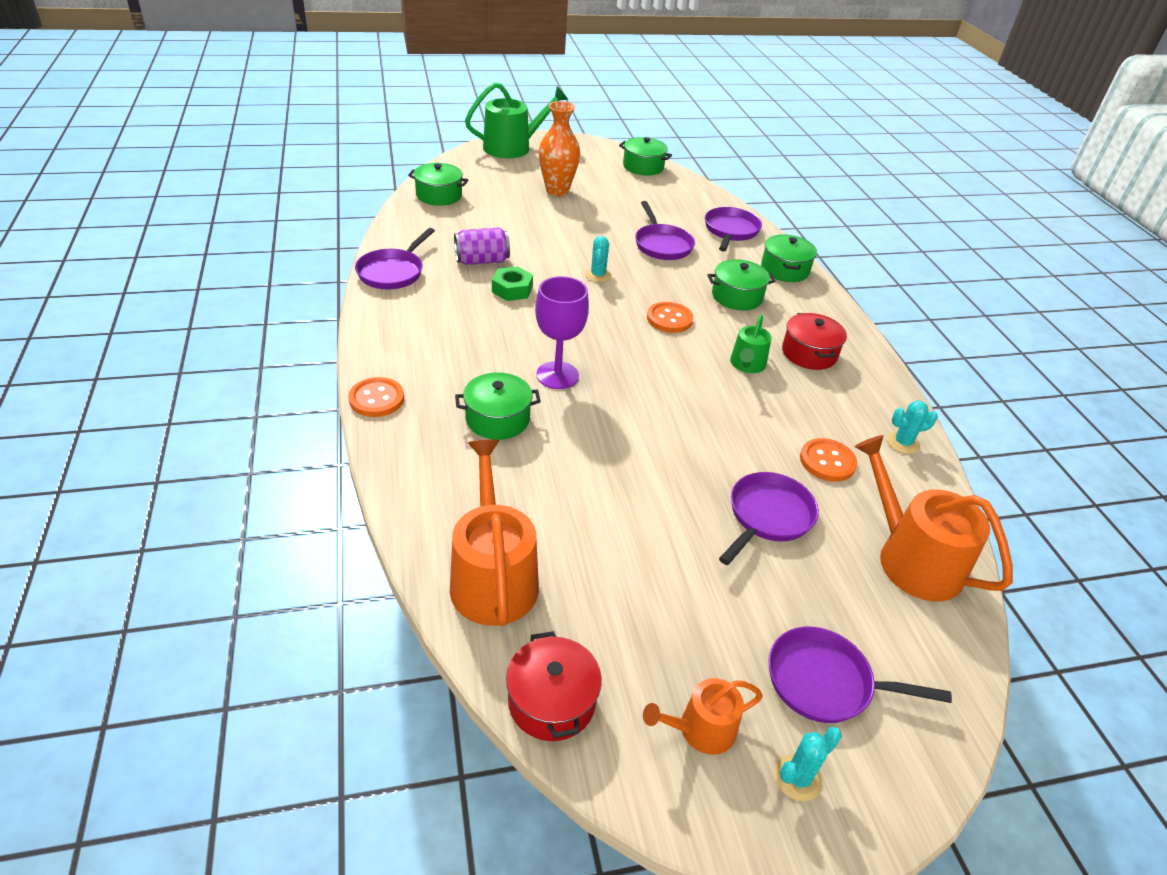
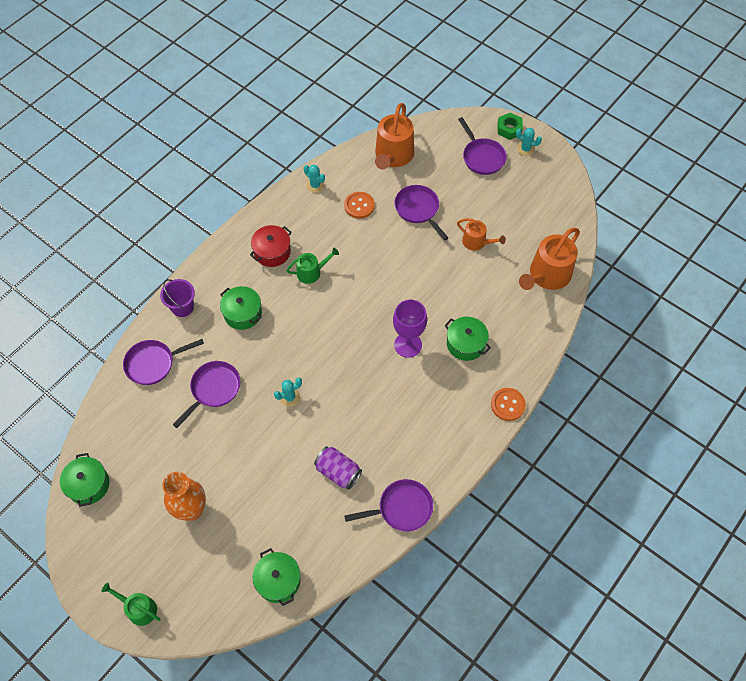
camera: 125 degrees left, 20 degrees up
green watering can [465,82,568,158] -> green watering can [101,583,161,626], size x0.56
green nut [492,266,533,301] -> green nut moved to [497,113,523,140]
red pot [506,631,602,741] -> none
orange watering can [643,678,763,755] -> orange watering can moved to [457,218,506,251]
orange button [647,302,693,333] -> none
purple pan [719,472,819,565] -> purple pan turned 60 degrees clockwise [394,185,448,240]
green pot [761,234,817,282] -> purple bucket [160,279,195,317]

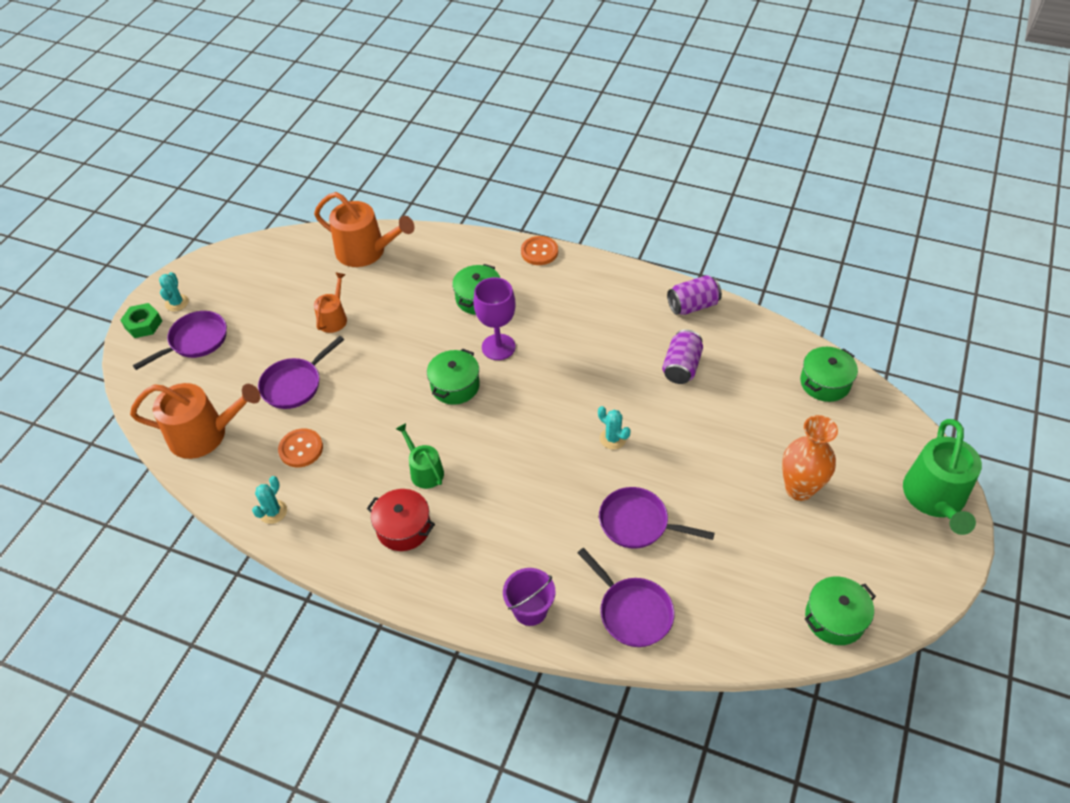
camera: 105 degrees left, 10 degrees down
green watering can [101,583,161,626] -> green watering can [903,419,982,535], size x1.78
green pot [220,286,262,330] -> green pot moved to [427,348,480,405]
purple pan [344,479,433,531] -> purple can [667,275,722,315]

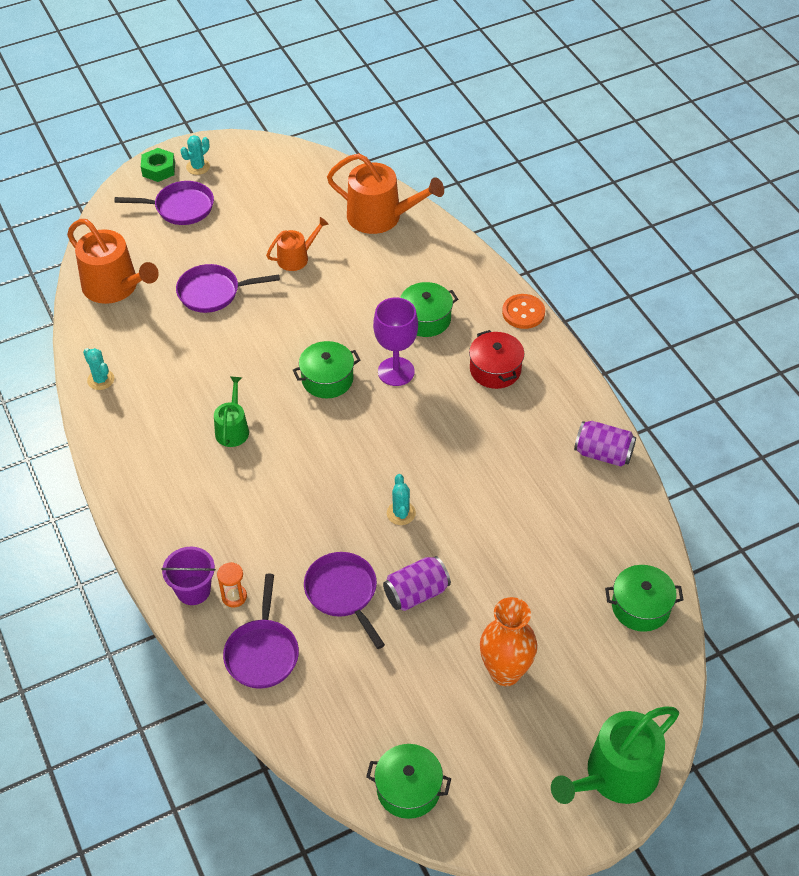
camera: 40 degrees right, 0 degrees up
turquoise cactus [252,476,287,524] -> turquoise cactus turned 75 degrees clockwise [83,348,115,390]
orange button [278,428,323,467] -> none
orange watering can [314,192,414,267] -> orange watering can turned 45 degrees counterclockwise [327,153,444,234]
red pot [367,489,435,551] -> red pot moved to [469,330,524,389]
purple can [662,329,703,384] -> purple can moved to [383,556,451,611]
none -> orange hourglass [217,562,247,607]

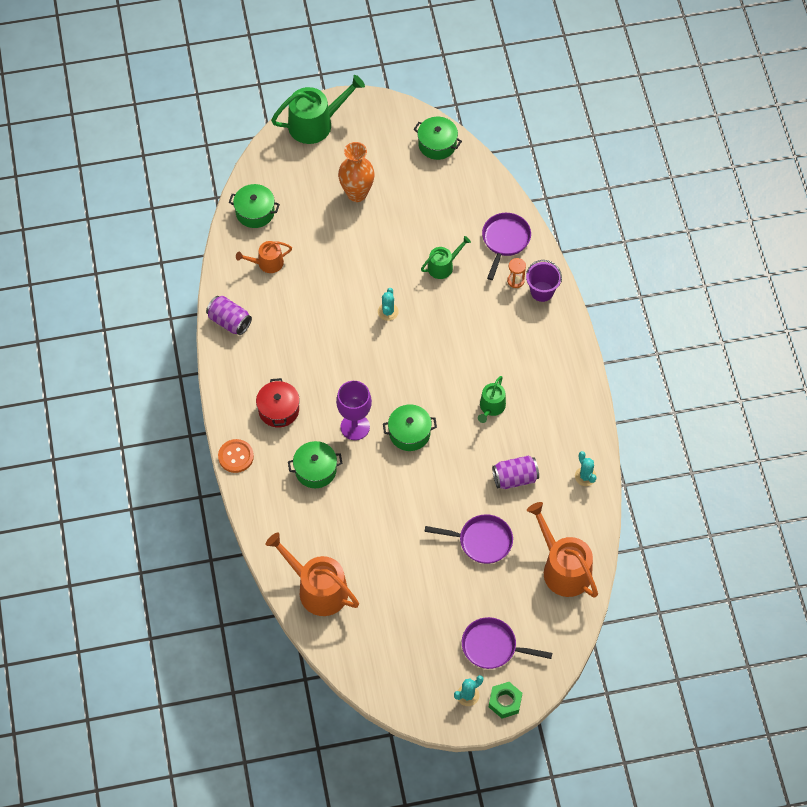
camera: 165 degrees left, 10 degrees up
orange watering can [266,217,329,271] -> orange watering can moved to [236,241,292,273]
purple pan [304,552,385,649] -> green watering can [421,236,471,279]
purple can [383,556,451,611] -> purple can moved to [492,455,539,489]

